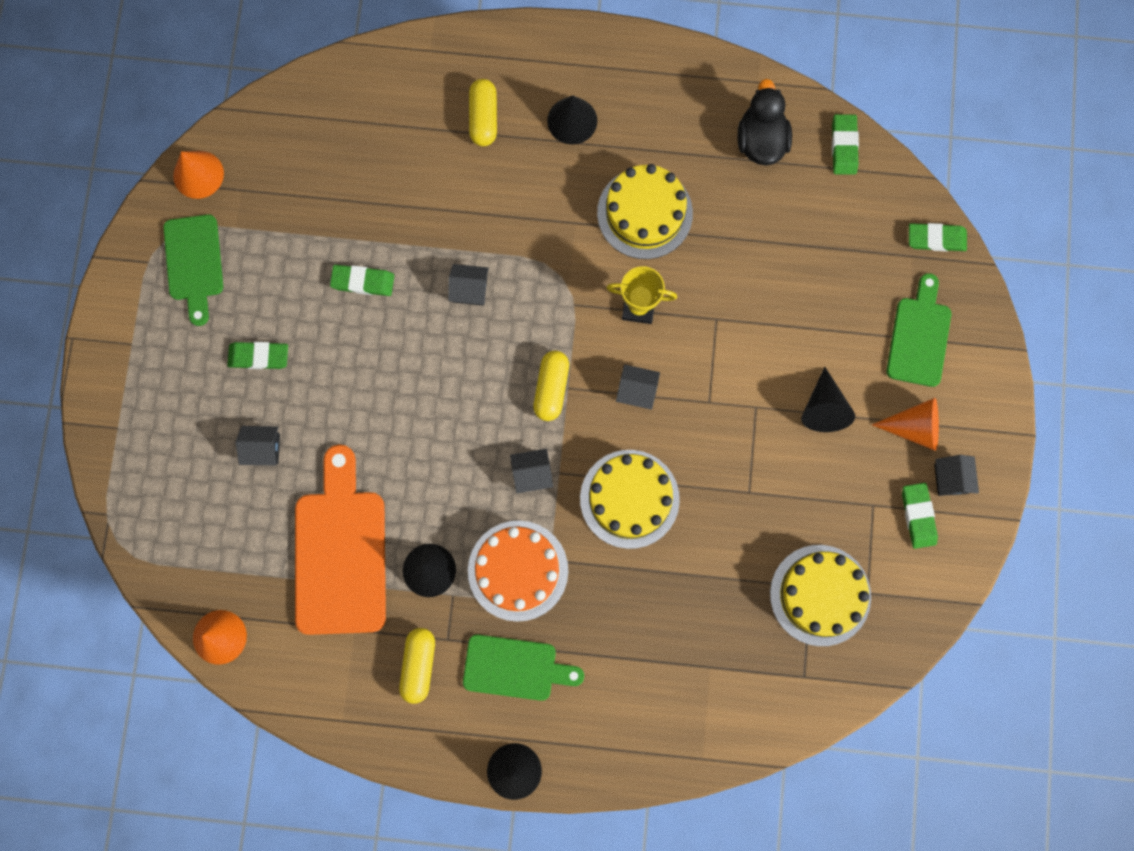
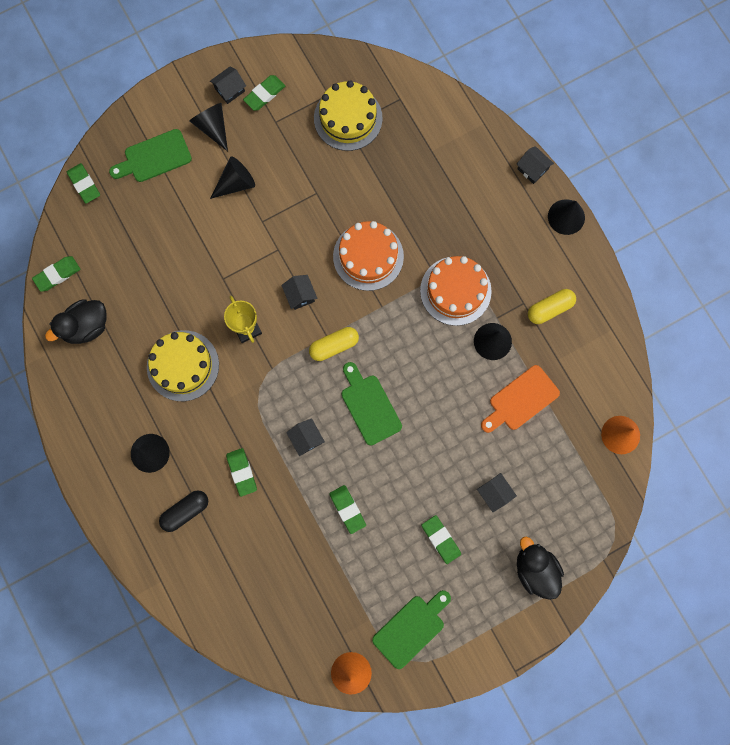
camera: 125 degrees left, 0 degrees up
orange cutting board [295,445,386,635] -> orange cutting board [481,365,560,433], size x0.62
green cutting board [463,634,584,701] -> green cutting board moved to [341,362,402,446]
yellow capsule [469,79,497,146] -> black capsule [159,490,208,532]
black house [510,449,553,493] -> black house moved to [516,146,554,184]
yellow cake [580,450,680,549] -> orange cake [333,221,404,291]
orange cone [872,398,939,451] -> black cone [189,103,228,151]
none -> green eraser [226,448,257,497]
none -> black duck [517,536,564,600]

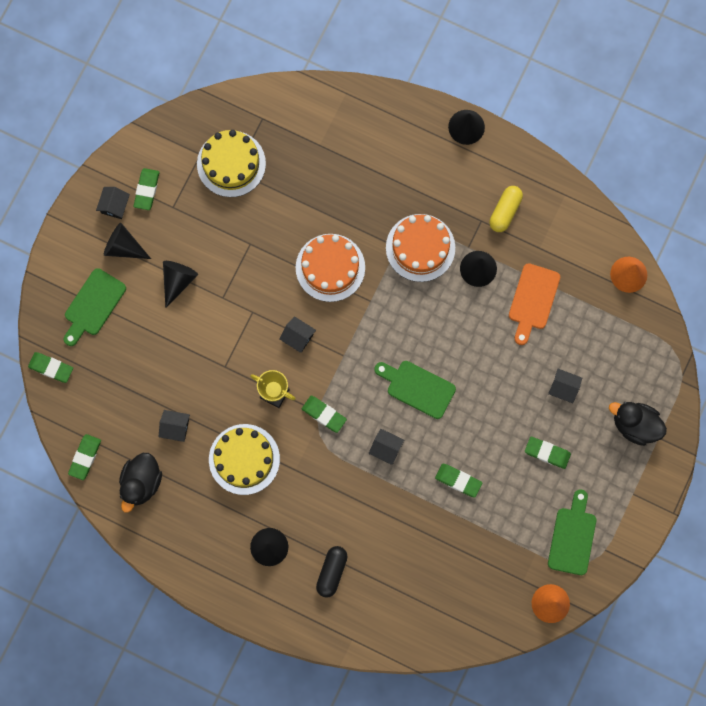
camera: 35 degrees left, 0 degrees up
green eraser [226,448,257,497] -> green eraser moved to [302,396,347,433]
yellow capsule [309,327,359,361] -> none
black house [516,146,554,184] -> black house moved to [159,410,190,442]

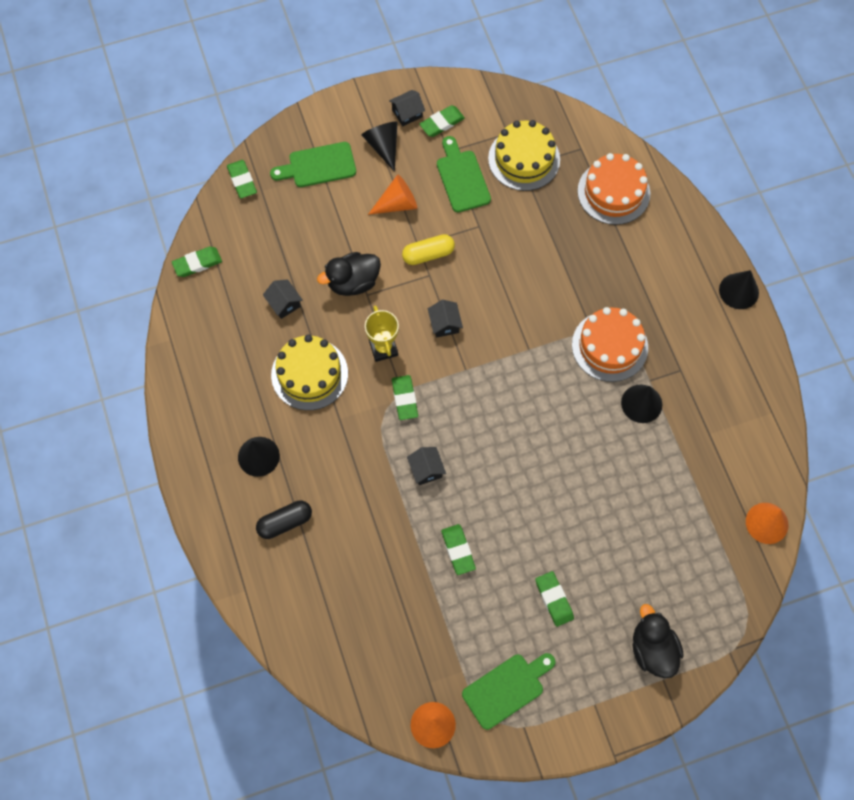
camera: 45 degrees right, 10 degrees down
black duck [119,453,162,513] -> black duck moved to [317,252,381,296]
black cone [163,261,198,308] -> orange cone [368,175,417,215]
orange cake [296,234,365,302] -> orange cake moved to [577,153,650,225]
green cutting board [374,361,456,419] -> green cutting board moved to [437,136,491,213]
yellow capsule [489,186,523,232] -> yellow capsule moved to [402,234,455,265]
orange cutting board [509,263,560,345] -> none
black house [548,369,582,403] -> none

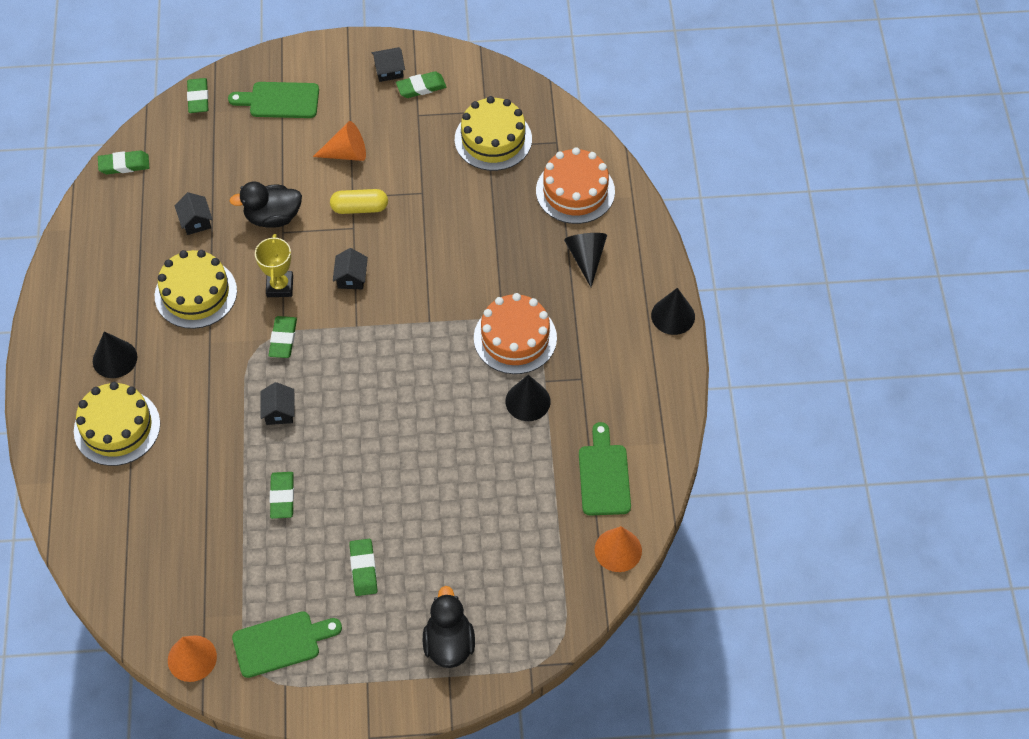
camera: 15 degrees right, 10 degrees down
black capsule [256,501,312,539] -> yellow cake [74,382,160,466]
black cone [361,121,398,172] -> black cone moved to [564,233,607,287]
green cutting board [437,136,491,213] -> green cutting board moved to [579,422,631,516]

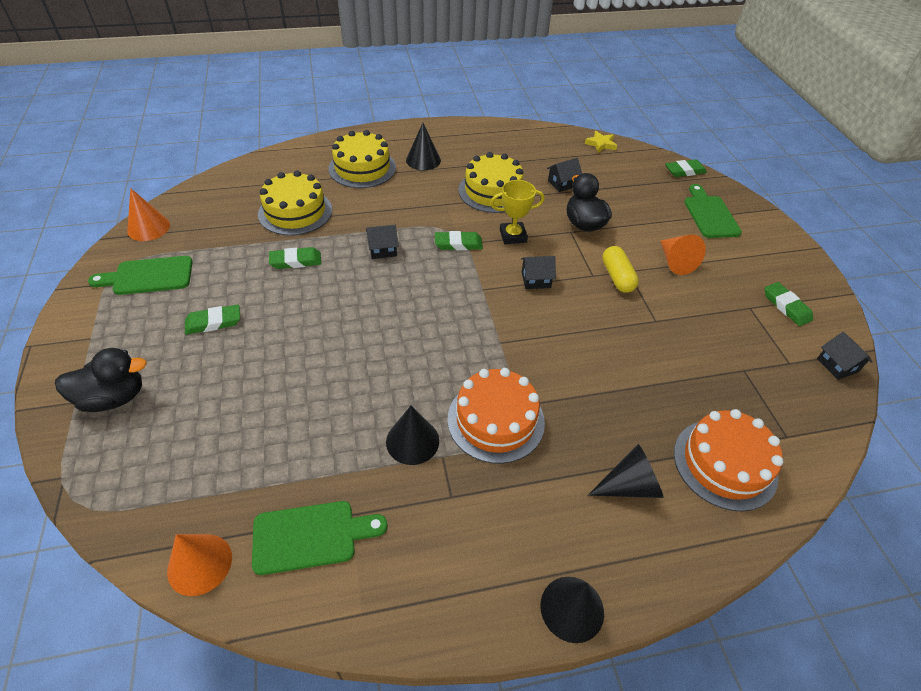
camera: 80 degrees right, 10 degrees down
green eraser [98,150,149,174] -> yellow star [585,131,617,153]
green cutting board [232,611,342,678] -> green cutting board turned 105 degrees clockwise [88,256,193,295]
black house [372,47,405,82] -> black house moved to [817,332,873,380]
yellow cake [455,96,532,171] -> yellow cake moved to [258,171,332,236]

